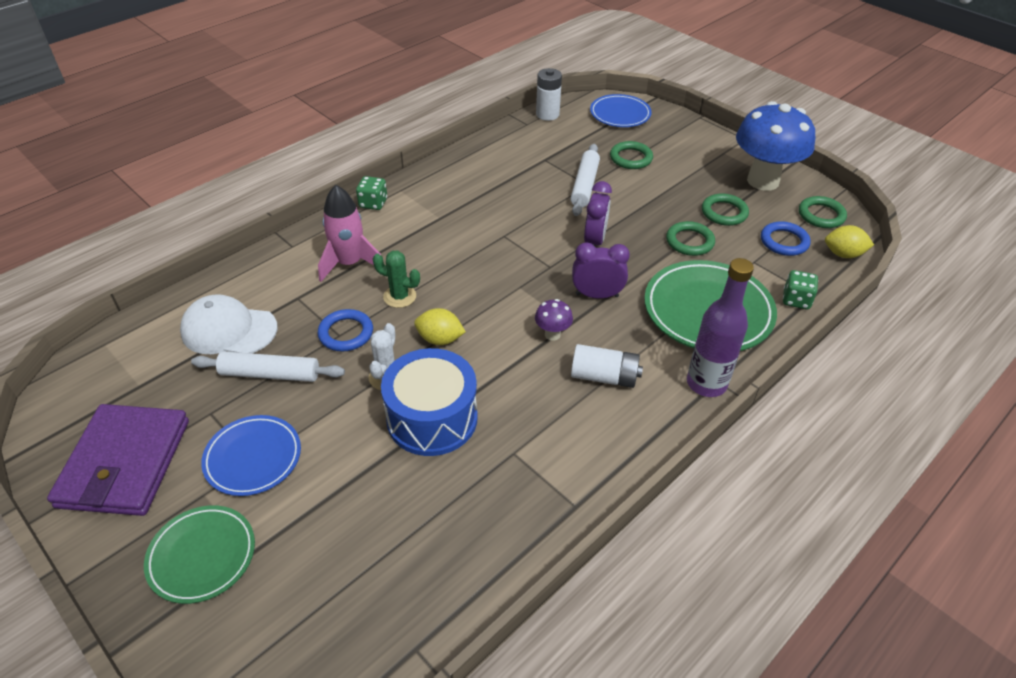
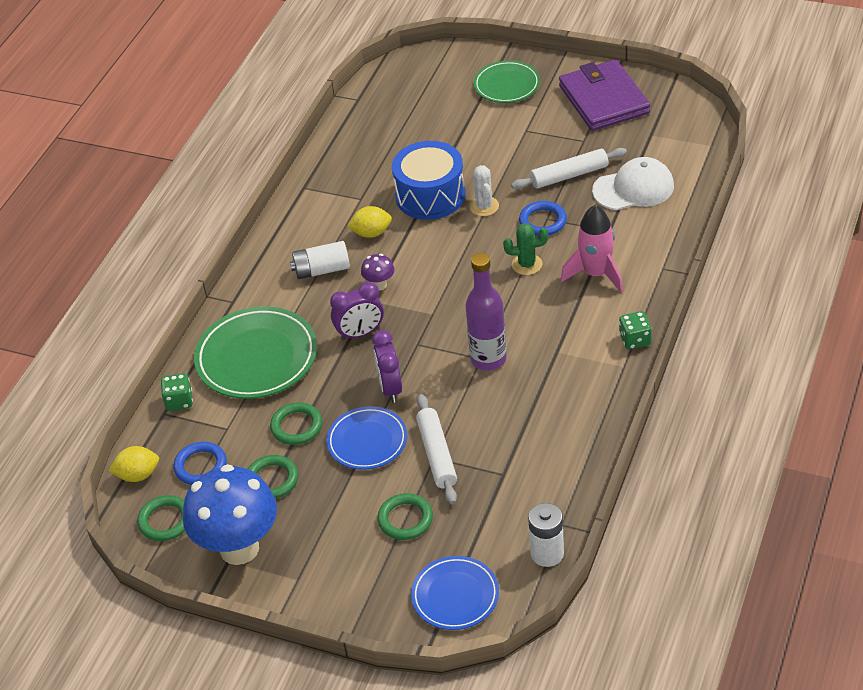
camera: 160 degrees right, 0 degrees up
blue plate [201,415,301,496] -> blue plate moved to [327,406,407,470]
yellow lemon [414,308,466,345] -> yellow lemon moved to [347,206,392,238]
purple bottle [687,258,754,397] -> purple bottle moved to [465,253,507,371]

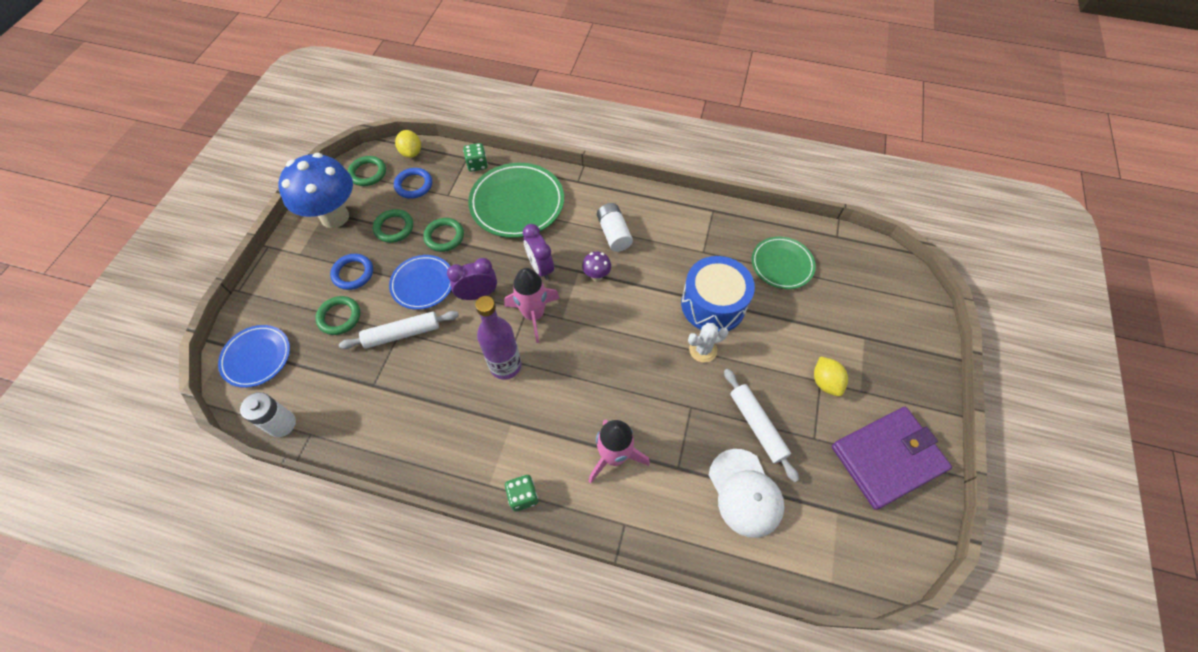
camera: 80 degrees right, 15 degrees up
yellow lemon [347,206,392,238] -> yellow lemon moved to [814,356,848,396]
green plate [474,60,540,103] -> green plate moved to [752,236,816,289]
green cactus [503,223,548,275] -> none
blue ring [519,201,567,236] -> blue ring moved to [330,254,373,290]
none -> pink rocket [504,268,560,343]

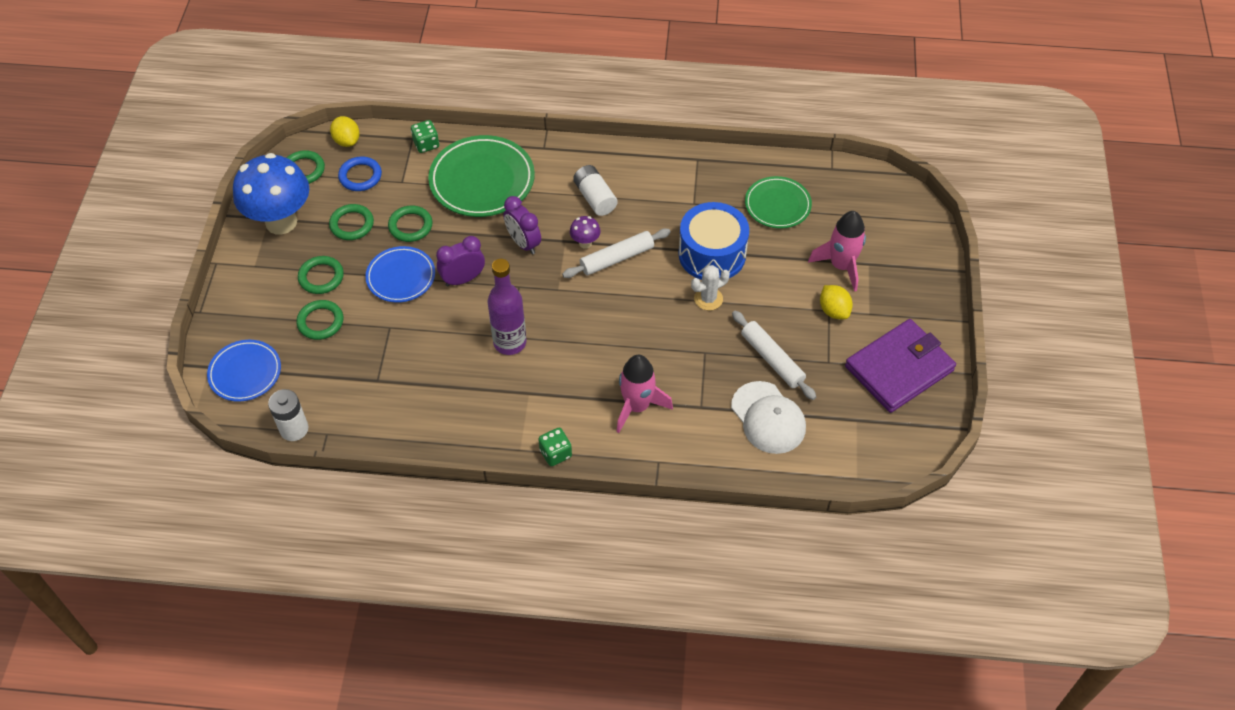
camera: 10 degrees left, 5 degrees down
blue ring [330,254,373,290] -> green ring [298,256,344,294]
white rolling pin [339,311,459,349] -> white rolling pin moved to [562,228,671,278]
pink rocket [504,268,560,343] -> pink rocket moved to [808,211,866,292]

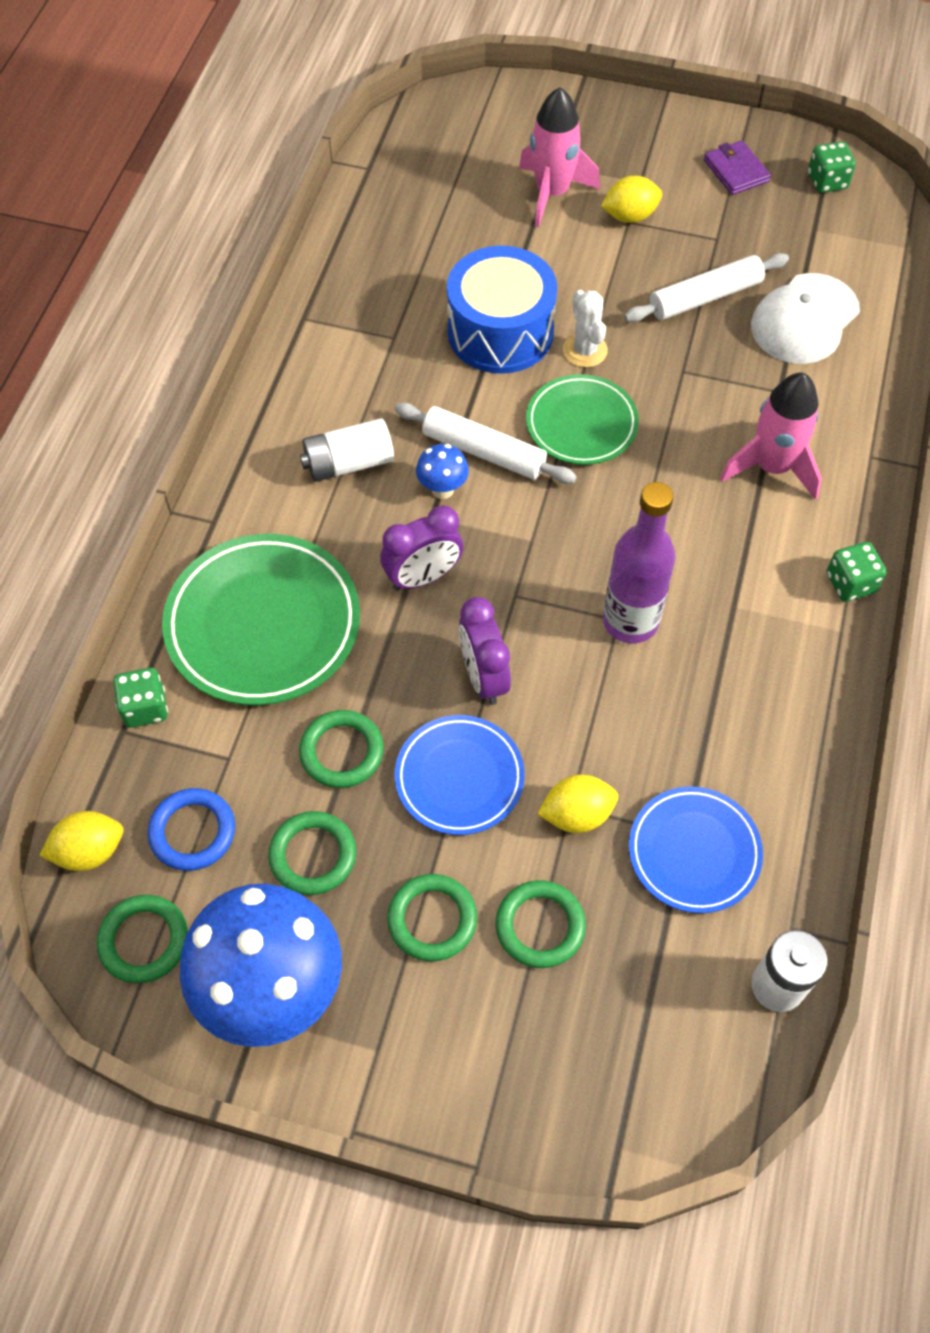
camera: 80 degrees left, 5 degrees up
blue plate [207,340,281,402] -> blue plate moved to [629,786,763,913]
white rolling pin [562,228,671,278] -> white rolling pin turned 45 degrees counterclockwise [394,403,577,484]
purple mushroom [570,216,601,249] -> blue mushroom [416,444,469,499]
white cap [731,381,806,454] -> white cap turned 150 degrees clockwise [751,273,860,364]
green plate [745,176,812,229] -> green plate moved to [526,374,639,465]
purple wallet [845,319,956,413] -> purple wallet [704,140,771,195], size x0.47
none -> yellow lemon [538,775,618,833]
none -> green dice [808,142,856,193]

